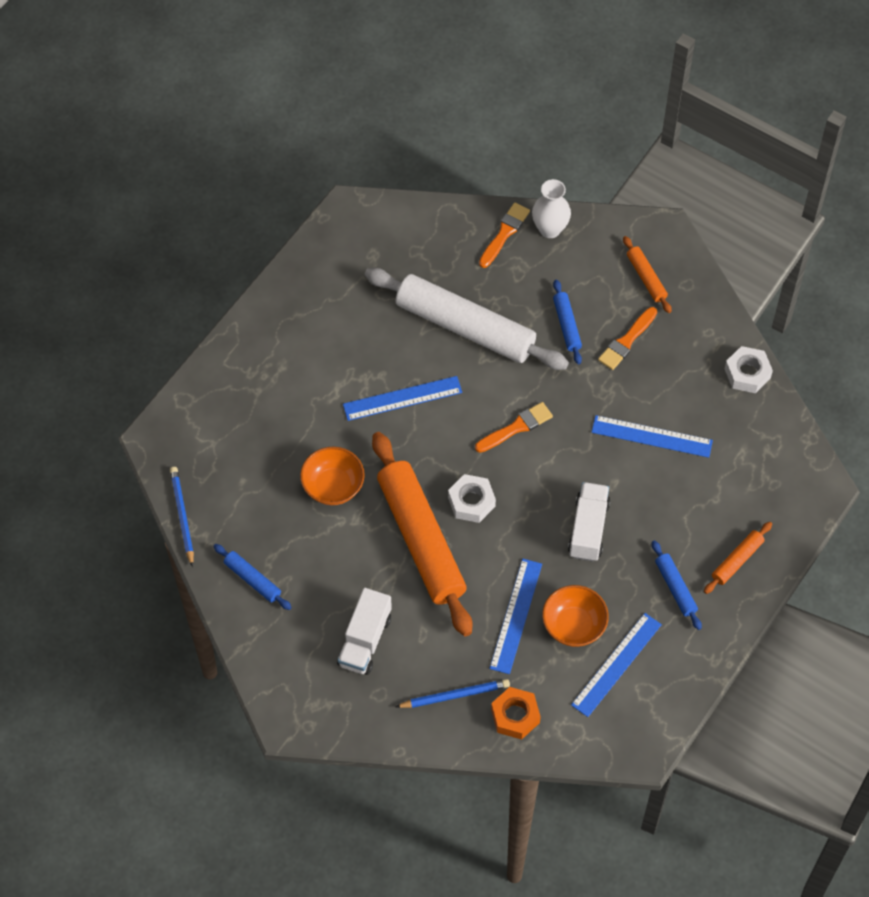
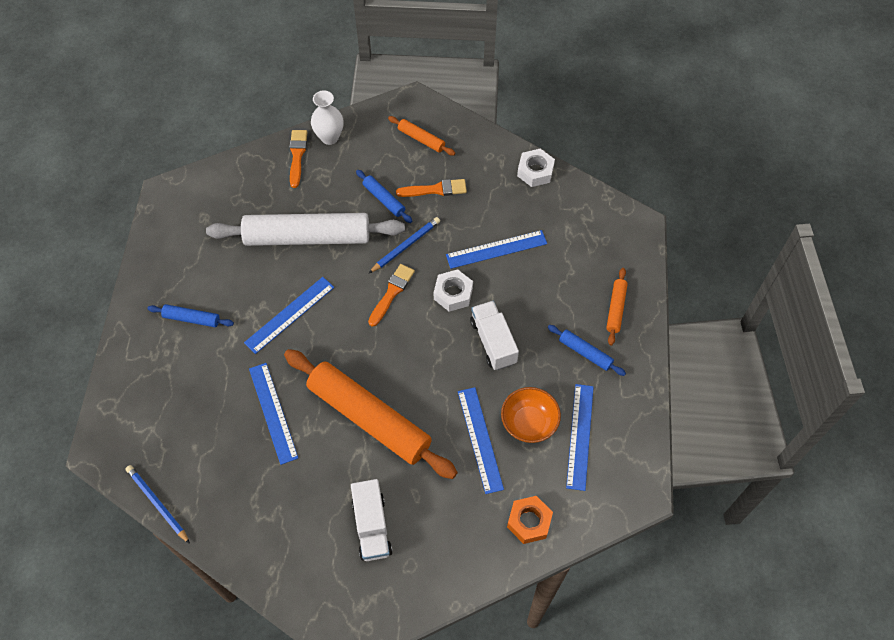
camera: 30 degrees left, 0 degrees up
blue rolling pin [214,544,292,610] -> blue rolling pin moved to [147,304,234,327]
orange bowl [300,447,365,505] -> blue ruler [249,363,298,465]
blue pencil [396,679,510,708] -> blue pencil moved to [369,217,440,273]
white nut [448,474,496,523] -> white nut moved to [434,269,473,312]
orange brush [598,307,657,370] -> orange brush turned 105 degrees counterclockwise [396,179,467,197]

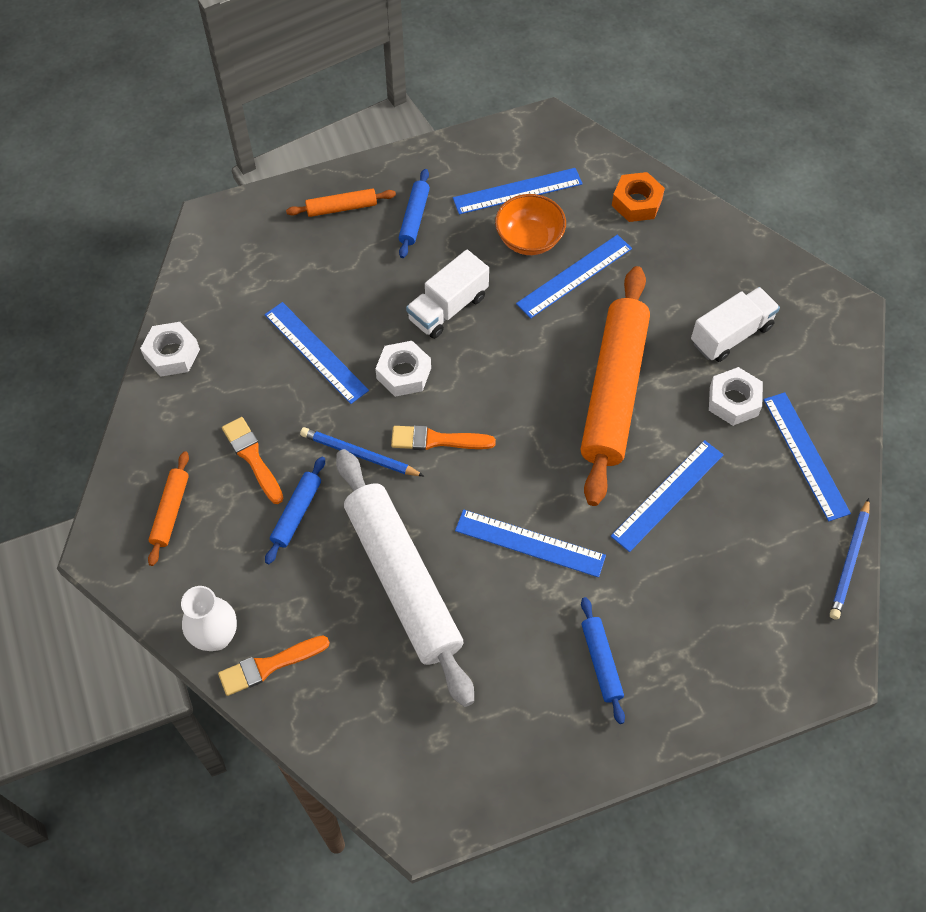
camera: 115 degrees left, 0 degrees up
none -> white nut [709,367,763,426]
none -> blue ruler [764,392,851,521]

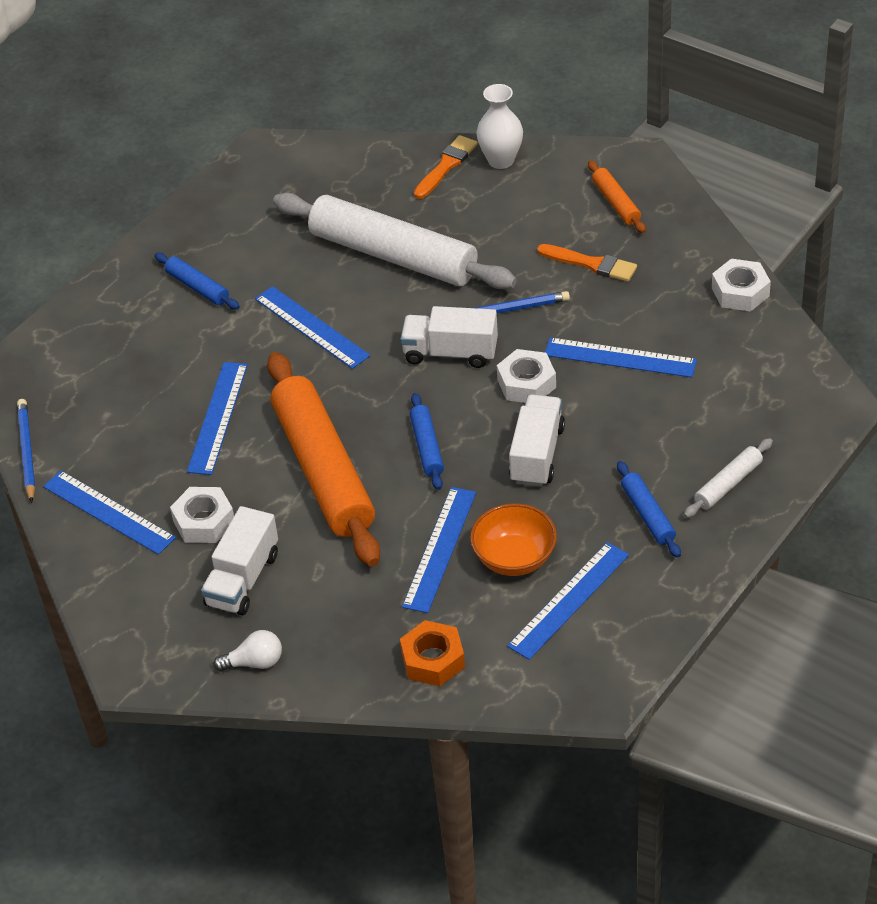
camera: 150 degrees right, 15 degrees down
blue rolling pin [265,456,325,564] -> blue rolling pin moved to [410,393,444,490]
orange rolling pin [286,188,396,217] -> white rolling pin [684,438,773,518]
orange brush [391,425,496,450] -> white truck [400,306,498,368]
blue ruler [455,509,606,577] -> blue ruler turned 60 degrees clockwise [255,286,370,369]
none -> white light bulb [213,630,282,671]

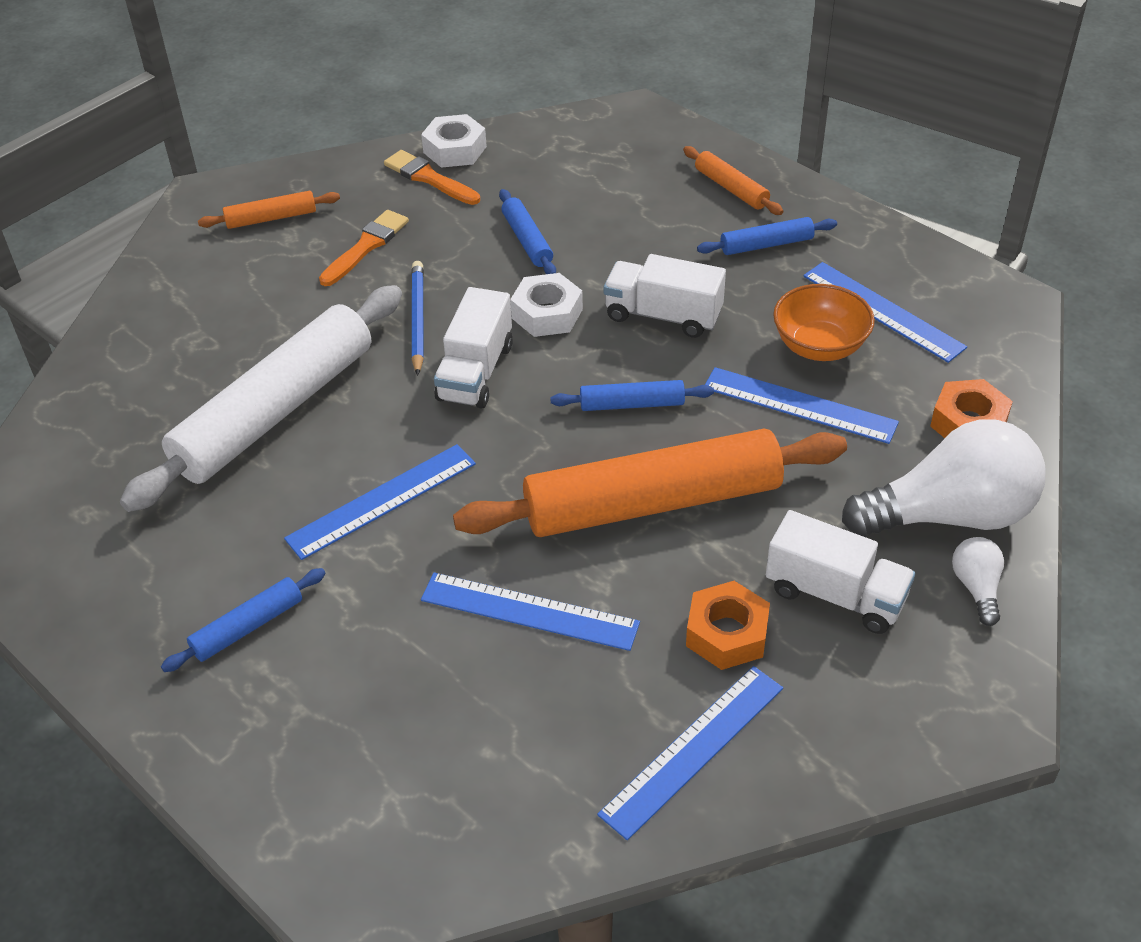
camera: 85 degrees left, 0 degrees up
blue pencil [17,399,35,503] -> none
white nut [170,487,234,543] -> orange nut [686,581,770,670]
orange brush [414,135,478,199] -> orange brush moved to [384,150,480,205]
white vase [476,84,523,169] -> none
blue ruler [545,337,697,377] -> blue rolling pin [499,189,556,274]
white rolling pin [684,438,773,518] -> orange rolling pin [683,146,783,215]
none -> white light bulb [842,420,1045,537]

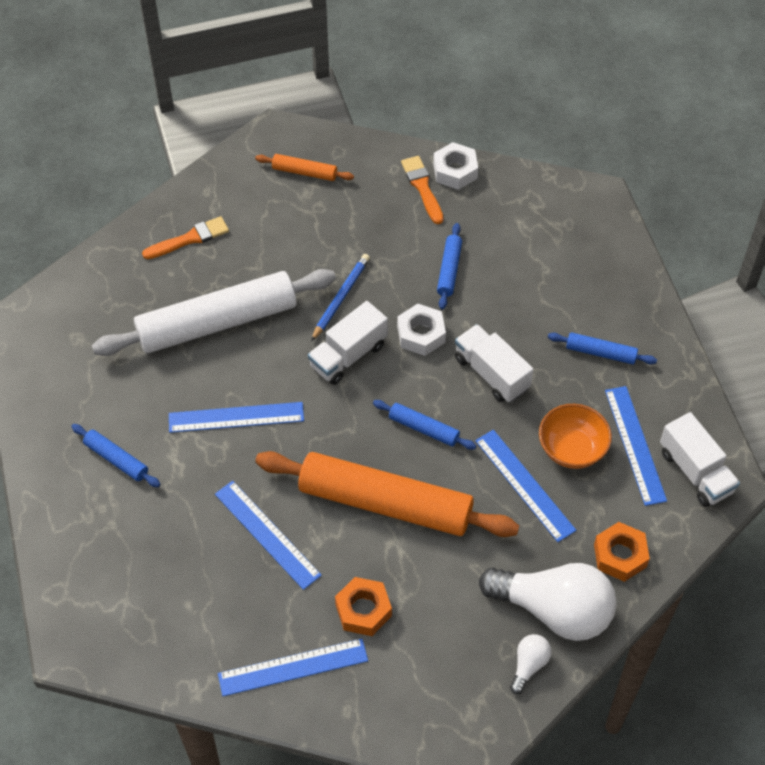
camera: 30 degrees right, 10 degrees up
blue rolling pin [161,568,326,672] -> blue rolling pin turned 45 degrees clockwise [71,424,160,487]
orange brush [319,210,409,286] -> orange brush moved to [142,216,229,259]
orange rolling pin [683,146,783,215] -> none
white truck [766,510,916,634] -> white truck moved to [660,412,740,507]

